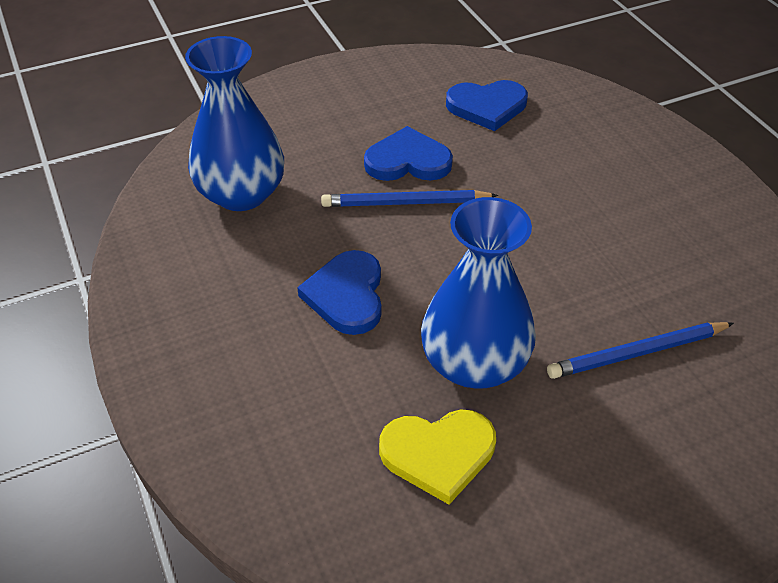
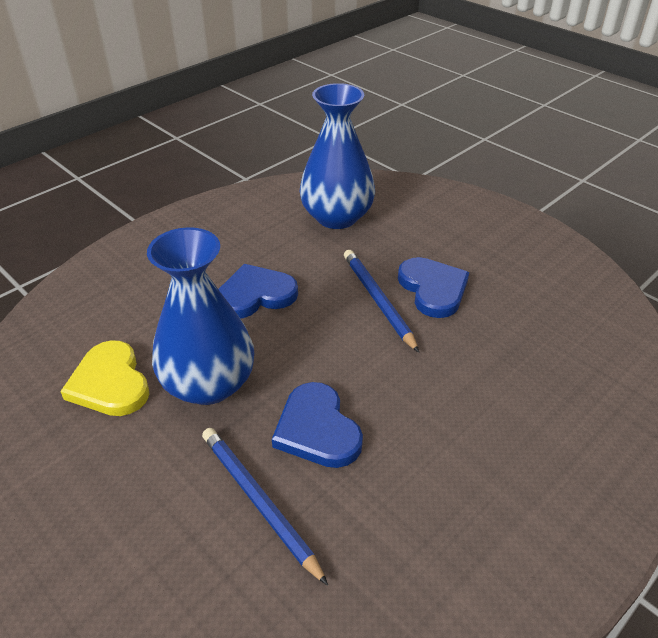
camera: 70 degrees right, 5 degrees down
blue heart [446,80,528,131] -> blue heart moved to [272,382,363,468]

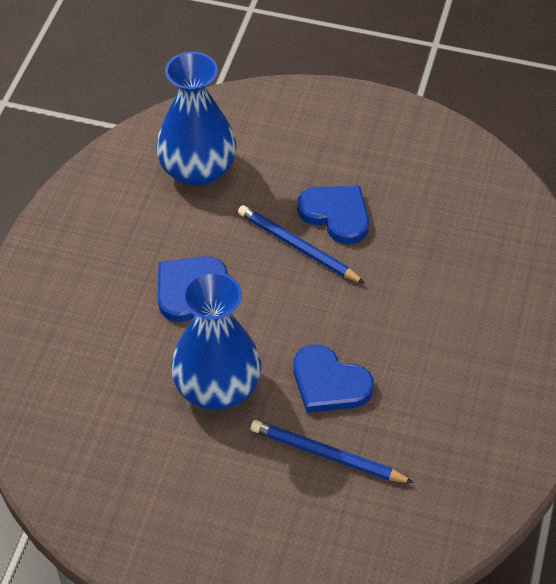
camera: 30 degrees left, 10 degrees up
yellow heart [60,340,149,416] -> none

